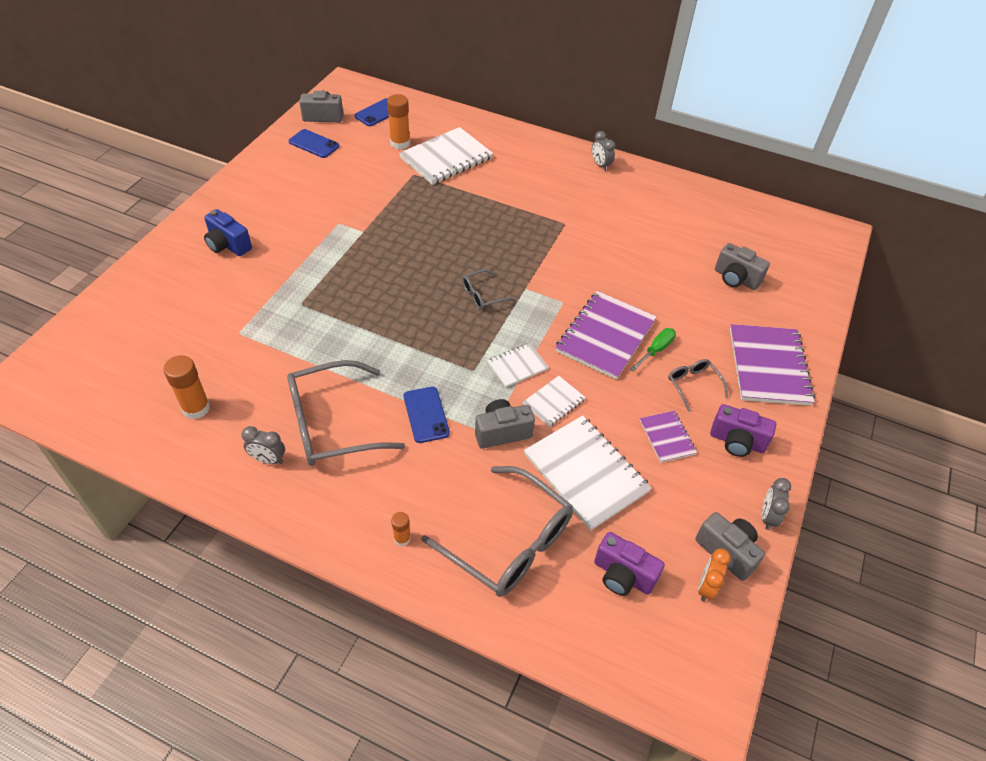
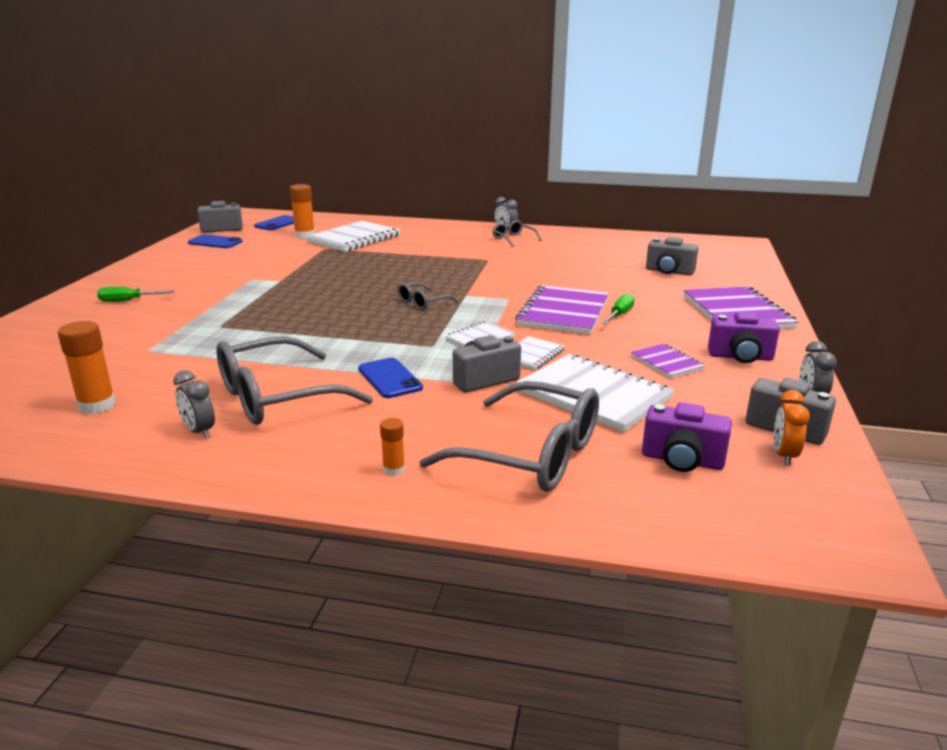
camera: 10 degrees left, 25 degrees down
blue camera [204,209,252,256] -> green screwdriver [97,287,175,302]
grey clock [242,426,285,464] -> grey clock turned 45 degrees clockwise [173,370,215,439]
grey glasses [668,359,728,412] -> grey glasses moved to [493,220,541,247]

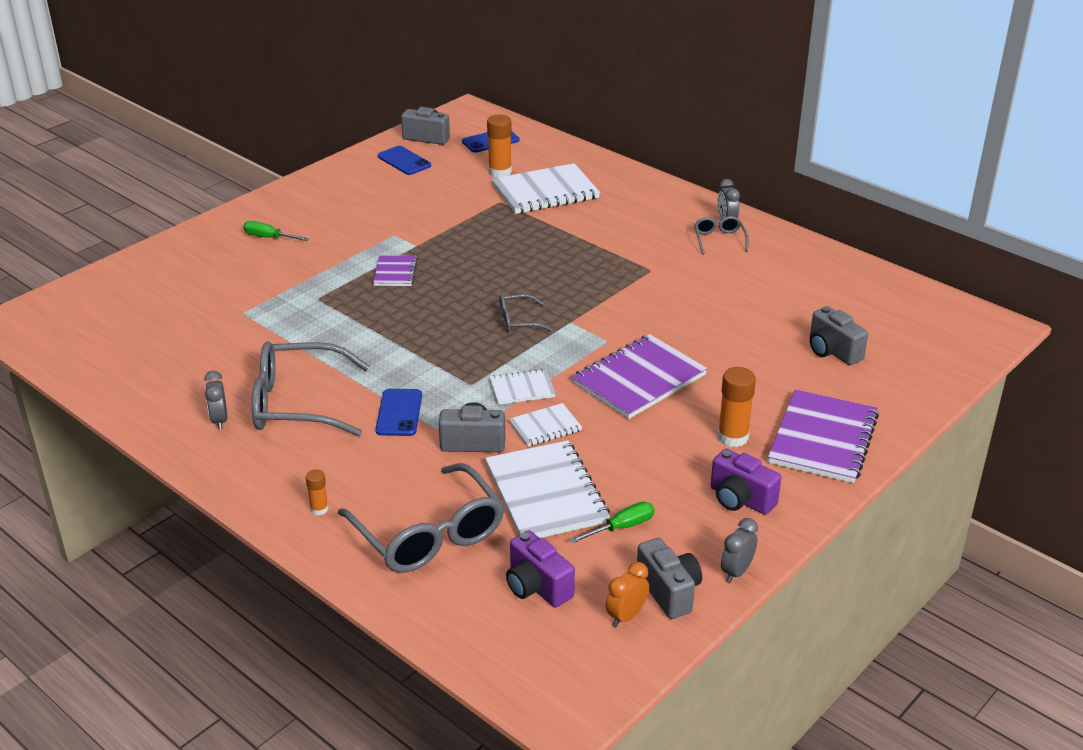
camera: 30 degrees right, 10 degrees up
orange glue stick [58,321,116,414] -> orange glue stick moved to [718,367,756,447]
green screwdriver [601,293,635,324] -> green screwdriver moved to [570,502,654,543]
purple notebook [631,343,706,378] -> purple notebook moved to [373,255,417,286]

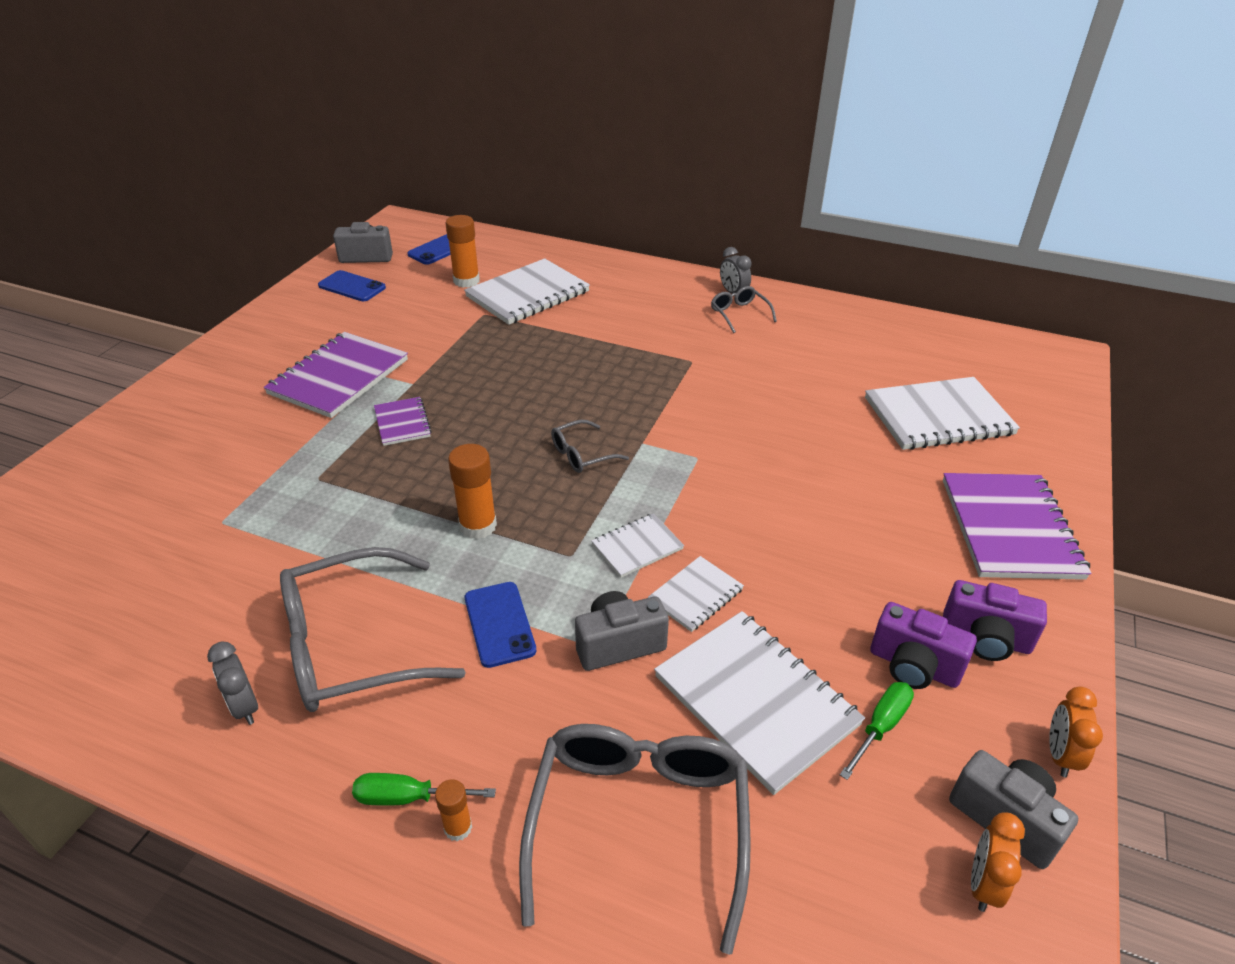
camera: 20 degrees left, 5 degrees up
green screwdriver [243,221,309,241] -> green screwdriver moved to [352,773,496,806]
grey glasses [338,463,504,573] -> grey glasses turned 120 degrees counterclockwise [519,724,751,955]
purple camera [506,530,575,607] -> purple camera moved to [870,602,977,689]
purple notebook [572,334,708,419] -> purple notebook moved to [264,332,408,418]
orange glue stick [718,367,756,447] -> orange glue stick moved to [448,444,497,539]
grey clock [721,518,758,583] -> orange clock [1049,687,1103,777]
grey camera [810,306,868,365] -> white notebook [865,377,1020,450]

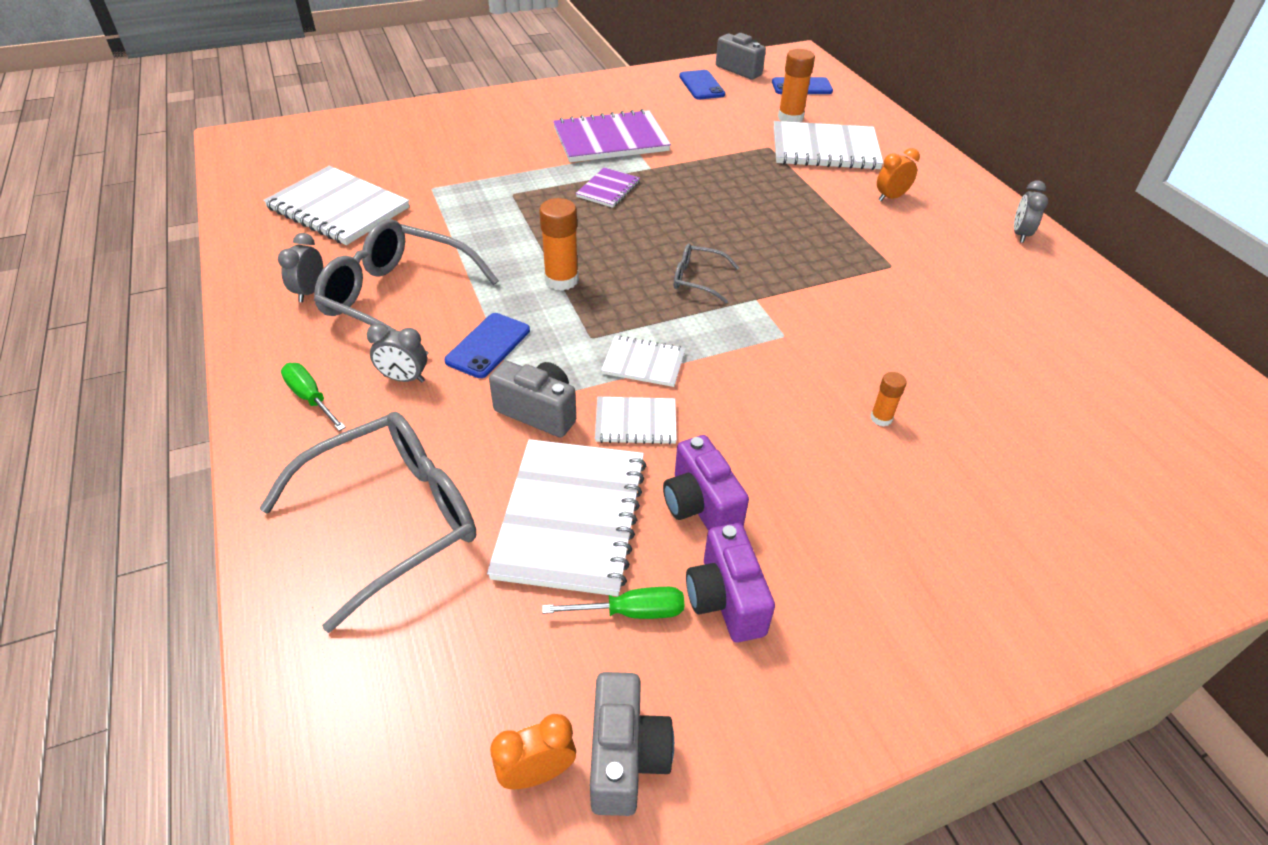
camera: 45 degrees right, 5 degrees up
orange glue stick [435,779,472,841] -> orange glue stick moved to [870,372,907,426]
grey glasses [711,286,777,333] -> none
white notebook [865,377,1020,450] -> white notebook moved to [263,166,409,245]
purple notebook [943,473,1091,580] -> none
purple camera [943,580,1047,661] -> purple camera moved to [663,435,749,531]
orange clock [1049,687,1103,777] -> orange clock moved to [877,148,920,201]
none -> grey clock [367,323,427,382]

